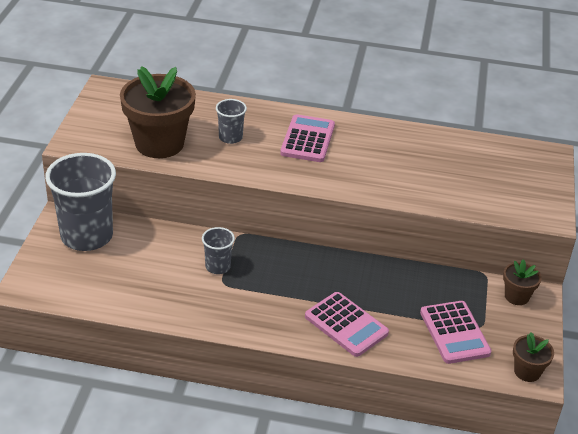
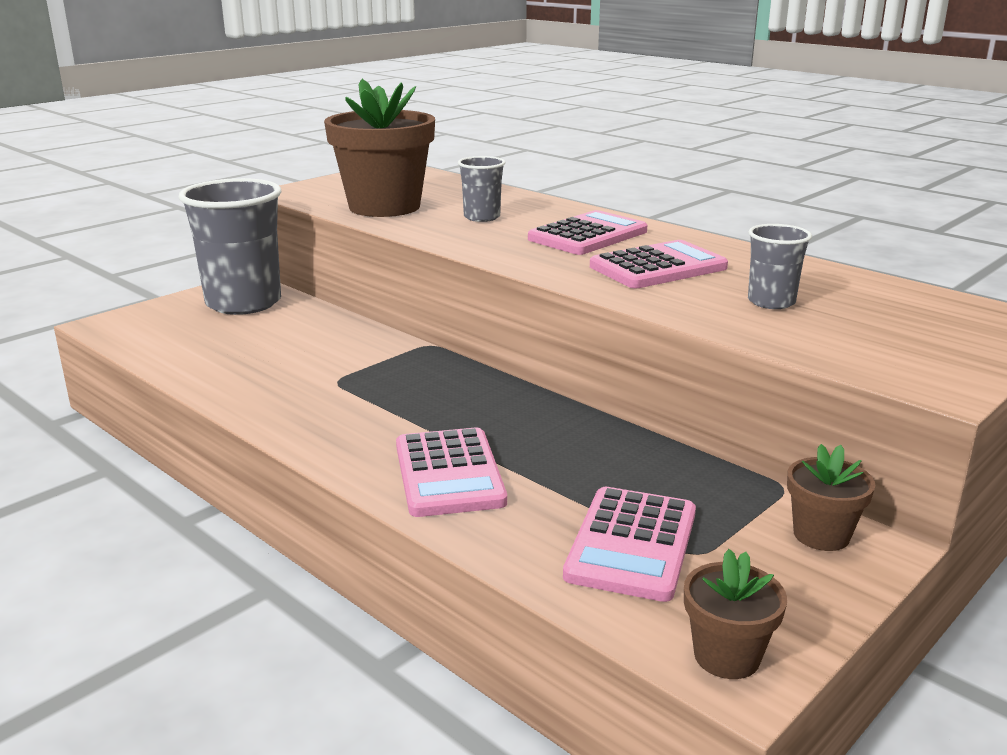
camera: 35 degrees right, 15 degrees down
grey cup [202,227,235,274] -> grey cup moved to [748,224,812,309]
none -> pink calculator [590,240,728,288]

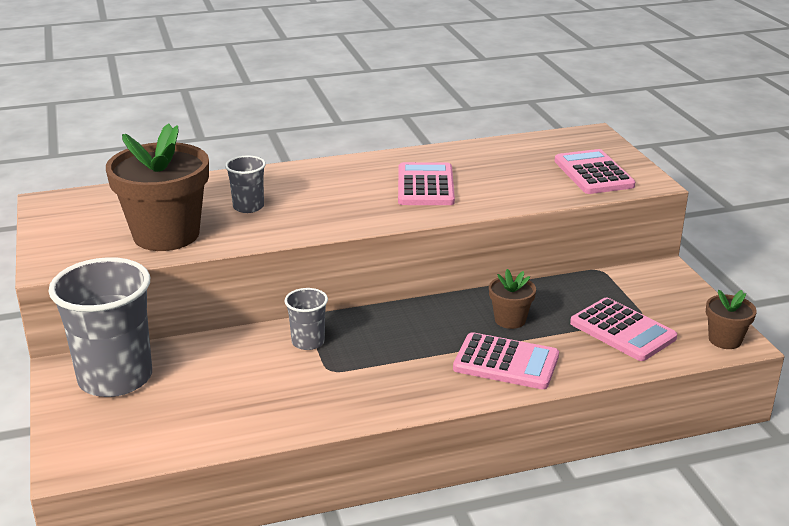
camera: 60 degrees left, 5 degrees up
pink calculator [528,210,647,255] -> pink calculator moved to [555,149,635,194]
grey cup [748,224,812,309] -> grey cup moved to [284,288,328,350]
brown flower pot [787,444,876,551] -> brown flower pot moved to [489,269,536,329]

